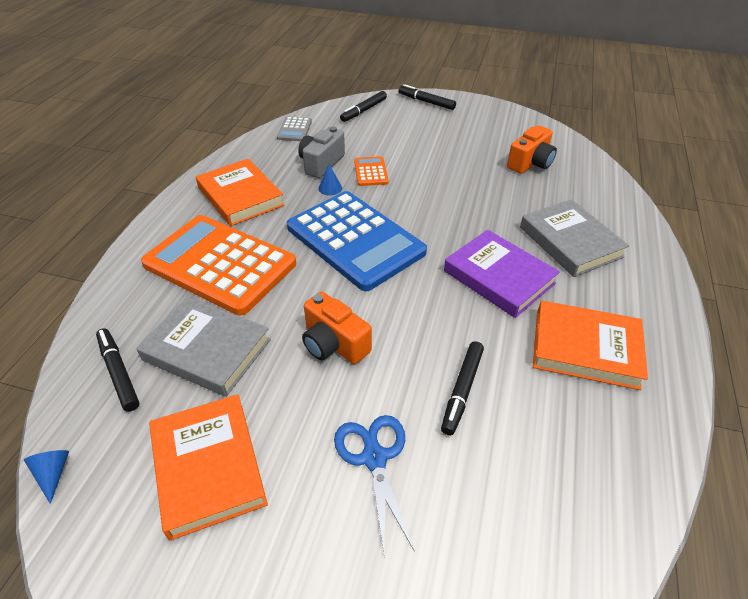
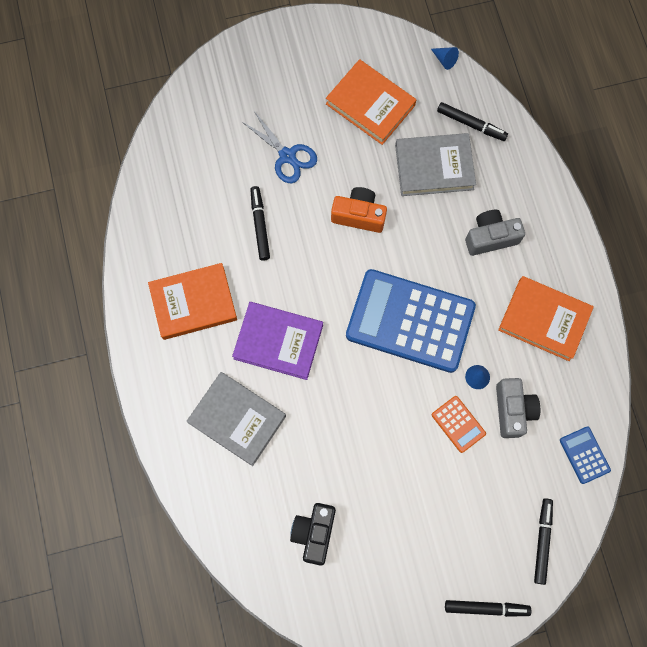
camera: 150 degrees right, 30 degrees up
orange calculator [141,215,296,315] -> grey camera [465,210,525,256]
grey calculator [277,116,312,141] -> blue calculator [560,426,611,484]
orange camera [507,125,557,174] -> black camera [290,503,336,566]

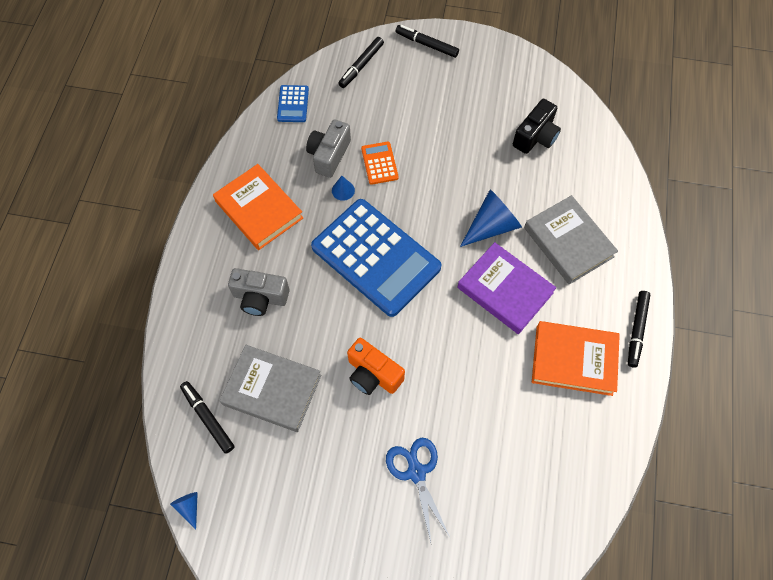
camera: 155 degrees left, 10 degrees down
black marker [250,186,270,261] -> black marker moved to [628,291,650,368]
orange book [326,59,416,145] -> none
none -> blue cone [460,189,522,247]

